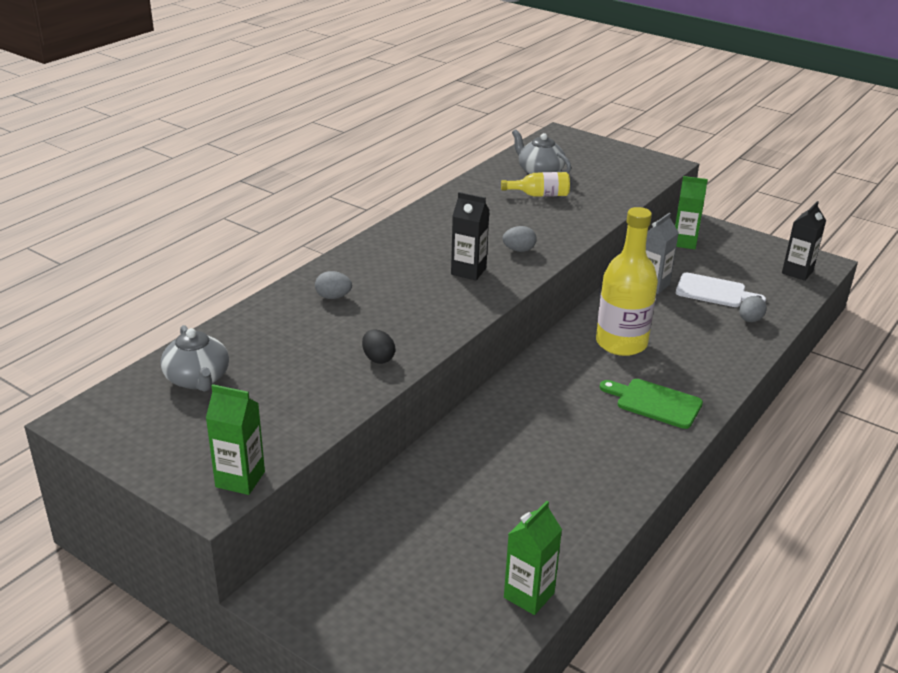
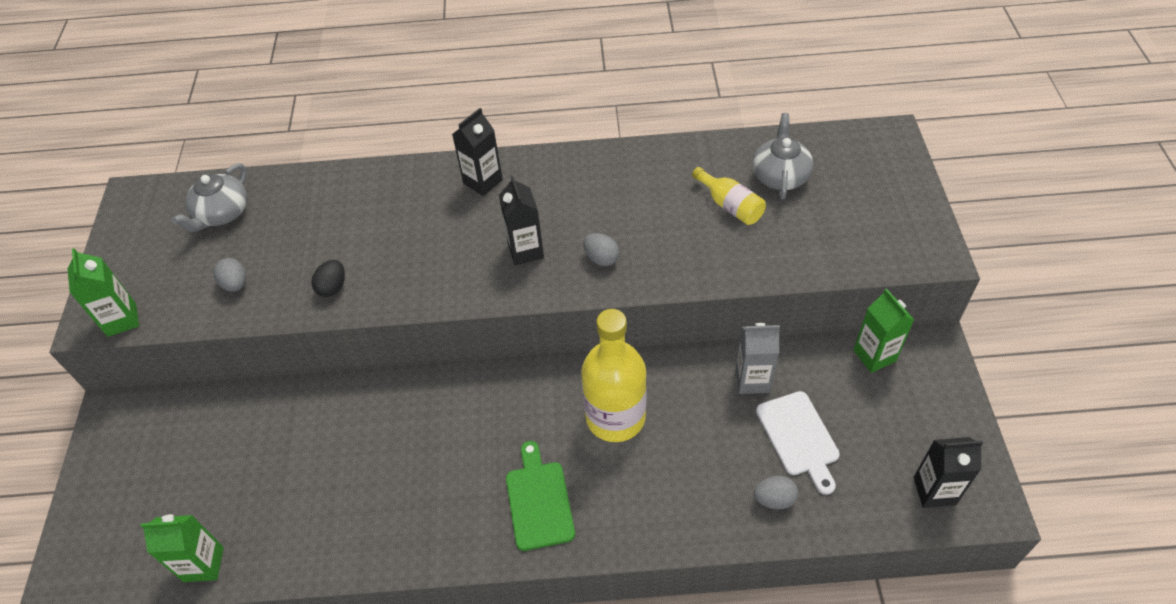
camera: 55 degrees right, 20 degrees up
grey egg [315,271,352,299] -> grey egg moved to [213,258,246,292]
none -> black carton [452,108,503,196]

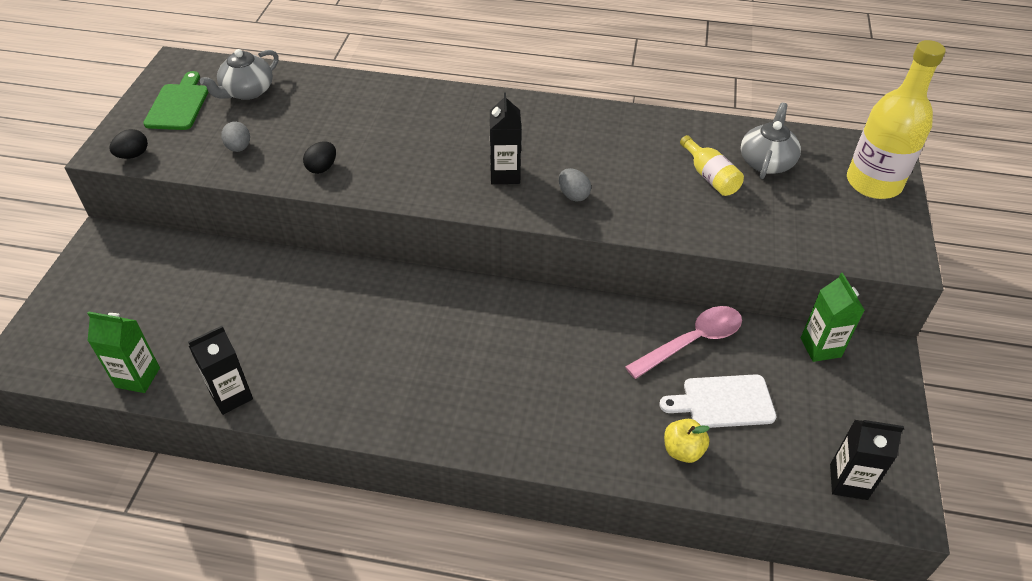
camera: 10 degrees right, 5 degrees down
green carton [68,248,139,337] -> black egg [110,129,148,159]
black carton [452,108,503,196] -> black carton moved to [188,326,253,415]
green cutting board [506,441,575,551] -> green cutting board moved to [143,71,209,130]
yellow bottle [581,309,647,442] -> yellow bottle moved to [847,40,946,199]
grey carton [735,323,780,394] -> pink spoon [625,306,742,379]
grey egg [754,476,798,509] -> yellow apple [664,419,710,463]
white cutting board [756,391,840,495] -> white cutting board turned 90 degrees clockwise [660,374,776,428]

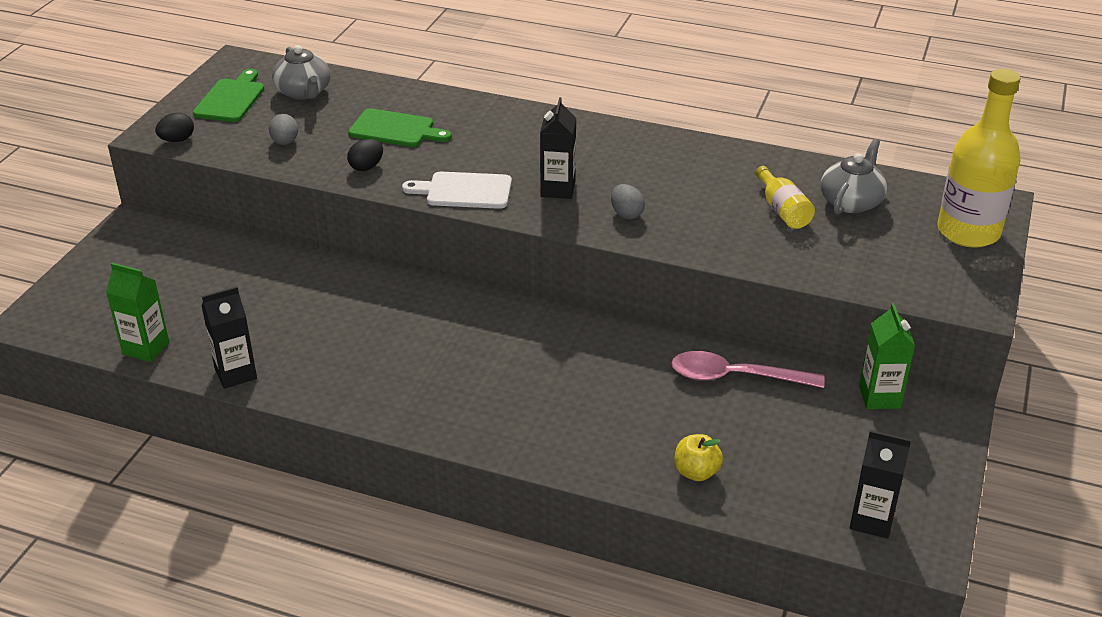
camera: 10 degrees right, 10 degrees down
grey teapot [200,49,279,100] -> grey teapot turned 75 degrees counterclockwise [272,45,330,100]
pink spoon [625,306,742,379] -> pink spoon turned 150 degrees counterclockwise [671,351,825,388]
white cutting board [660,374,776,428] -> white cutting board moved to [402,172,512,209]
none -> green cutting board [348,108,452,147]

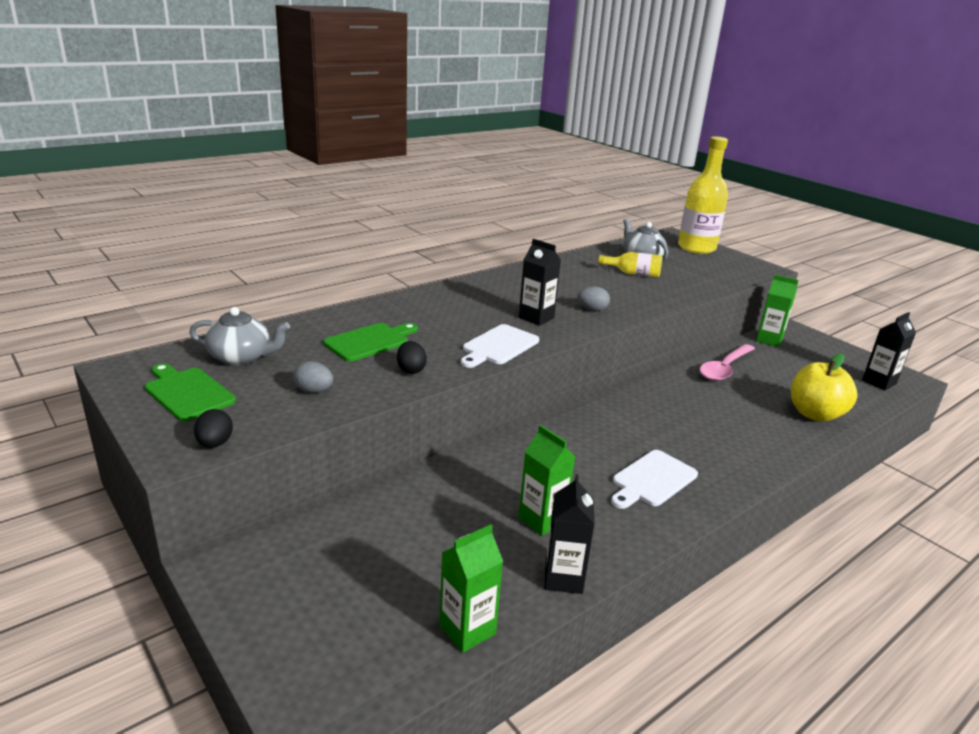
camera: 60 degrees left, 10 degrees down
yellow apple [674,434,723,481] -> yellow apple [791,353,858,422], size x1.76
none -> green carton [519,425,576,536]
none -> white cutting board [611,450,698,509]

